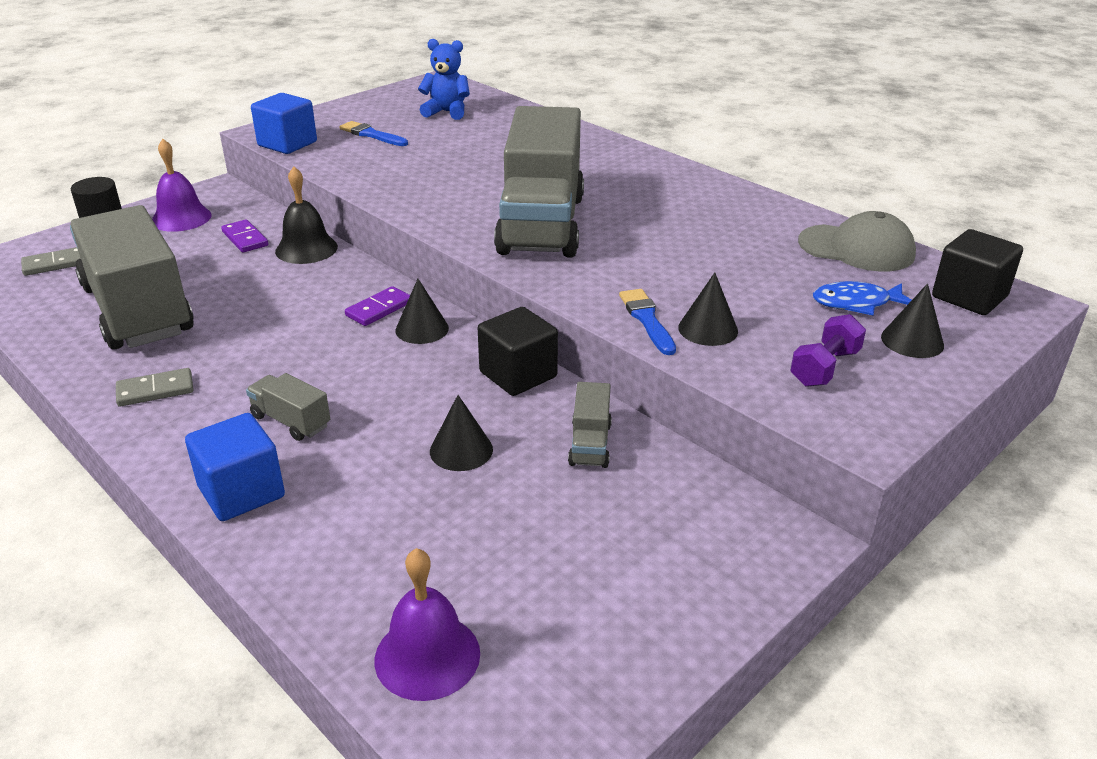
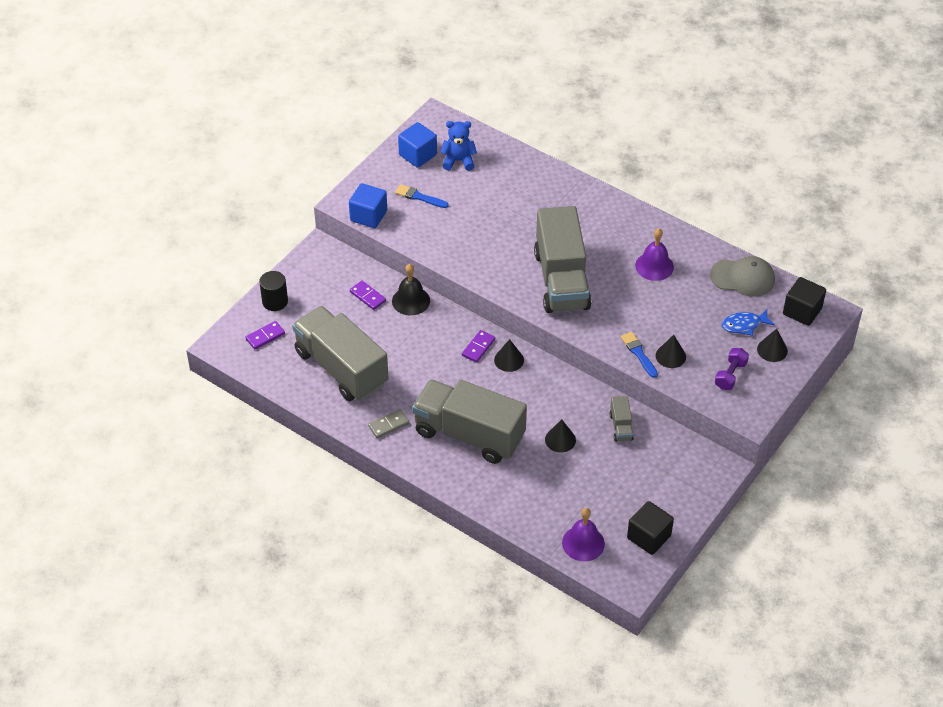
camera: 10 degrees left, 15 degrees up
grey domino [21,247,80,276] -> purple domino [245,321,285,350]
purple bell [152,139,212,232] -> purple bell moved to [635,228,674,281]
blue cube [185,413,285,521] -> blue cube moved to [398,122,437,168]
grey truck [246,373,330,441] -> grey truck [412,380,527,464], size x2.48
black cube [478,307,558,396] -> black cube moved to [627,501,674,555]

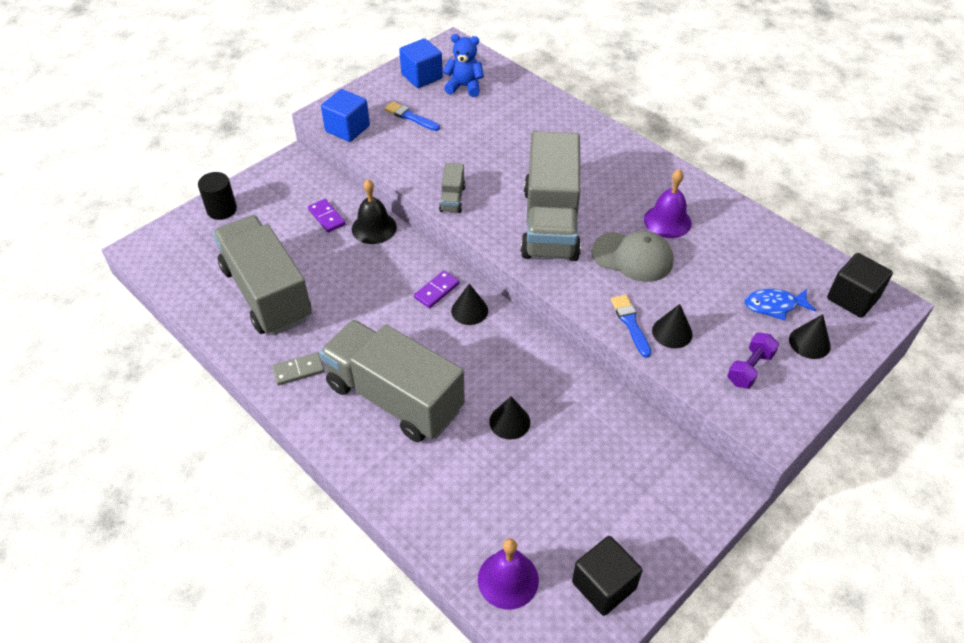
camera: 10 degrees right, 0 degrees up
purple domino [245,321,285,350] -> none
grey truck [610,396,634,442] -> grey truck moved to [439,163,465,213]
grey cap [710,256,775,297] -> grey cap moved to [591,231,674,282]

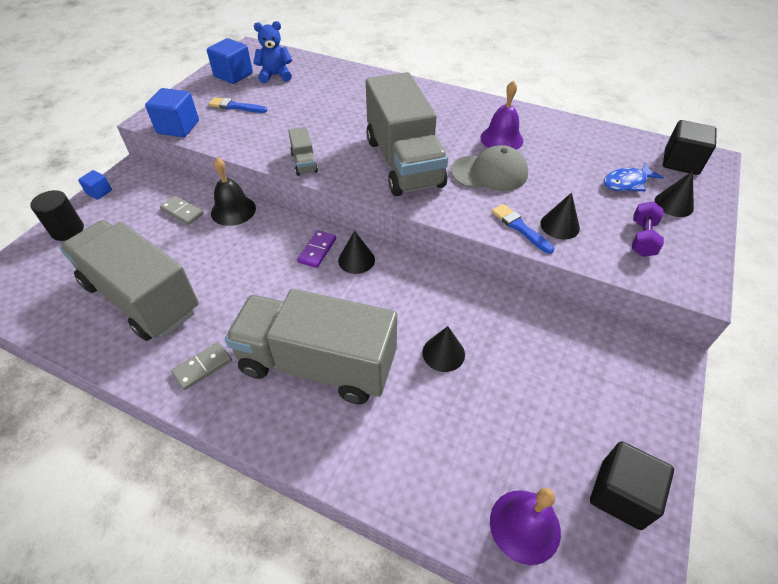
camera: 20 degrees left, 0 degrees up
purple domino [308,199,346,232] -> grey domino [160,196,204,225]
none -> blue cube [78,170,112,200]

